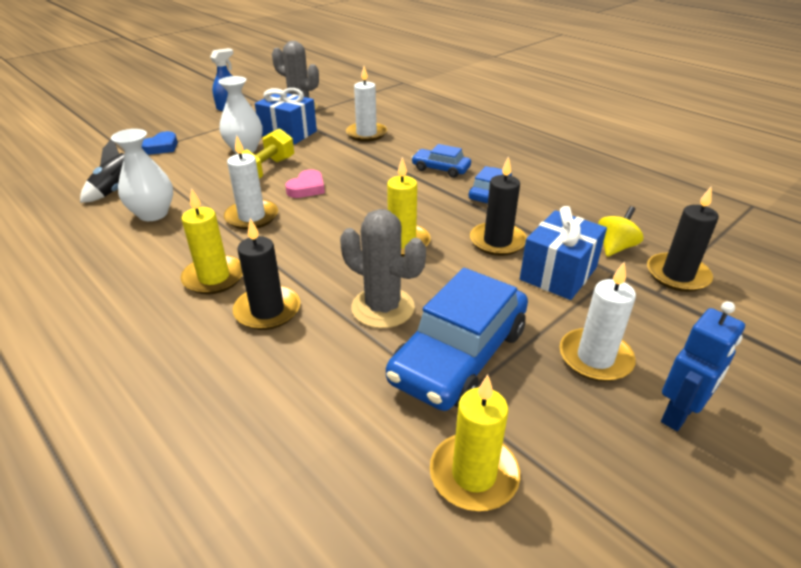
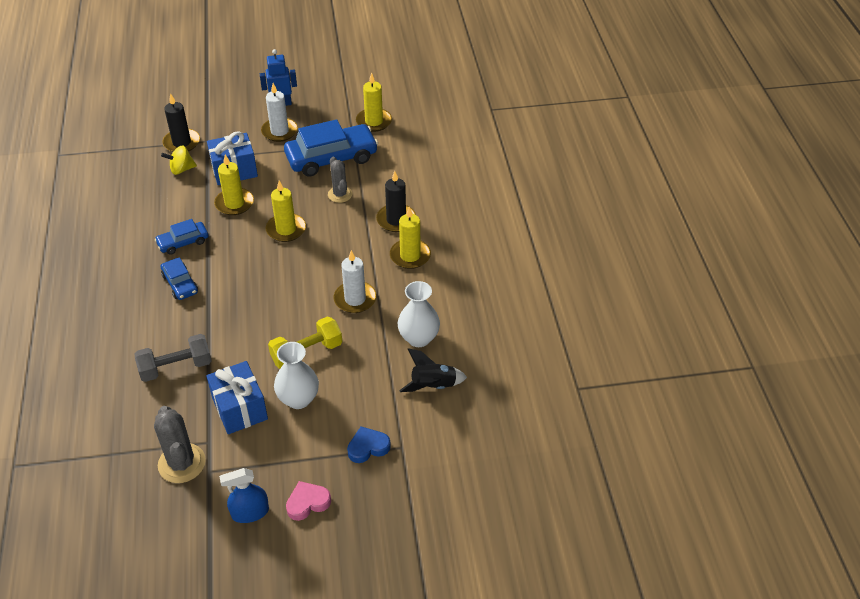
camera: 145 degrees left, 10 degrees up
pink heart [285,169,325,198] -> pink heart moved to [286,481,331,521]
grey cactus [340,209,426,328] -> grey cactus [328,157,352,203], size x0.66
white candle [346,66,387,142] -> grey dumbbell [134,334,212,382]
black candle [470,156,527,256] -> yellow candle [214,155,254,215]

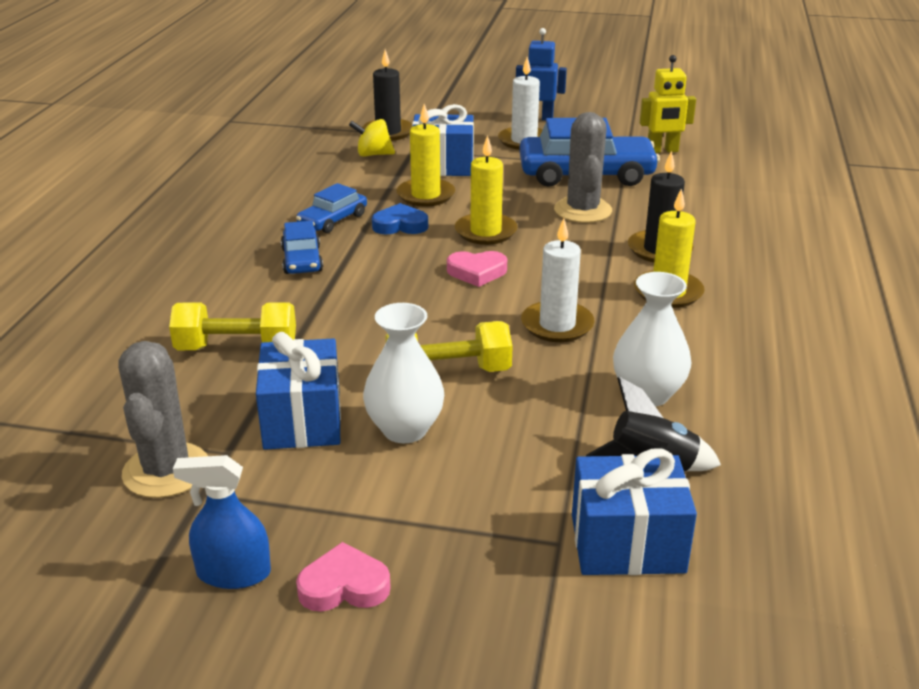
camera: 20 degrees right, 15 degrees down
grey dumbbell [134,334,212,382] -> yellow dumbbell [169,302,296,350]
blue car [155,219,208,255] -> blue car turned 45 degrees counterclockwise [296,183,367,233]
grey cactus [328,157,352,203] -> grey cactus [554,112,612,223], size x1.52
blue heart [347,427,391,463] -> blue heart moved to [372,203,428,234]
yellow candle [356,73,392,132] -> yellow robot [640,55,696,153]
none -> pink heart [447,251,507,287]
none -> blue gift [572,448,697,575]

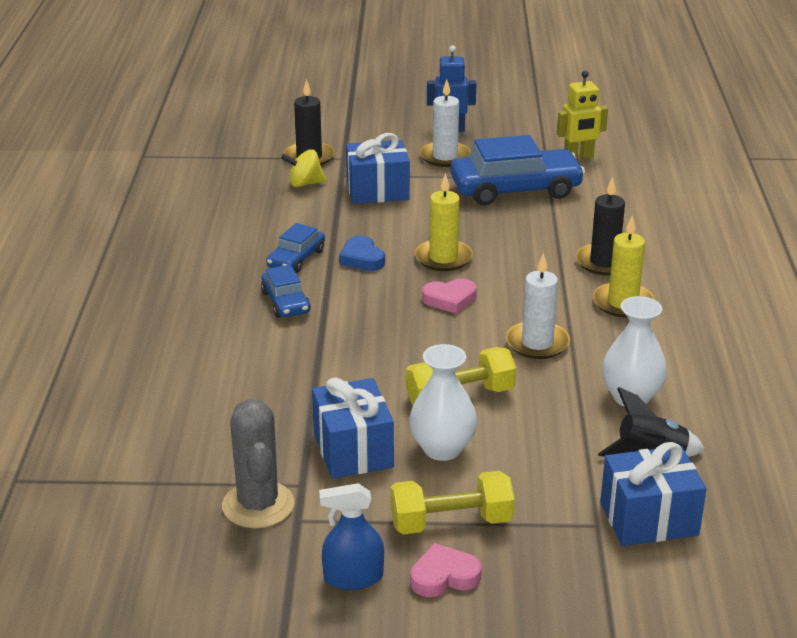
camera: 10 degrees left, 0 degrees up
yellow dumbbell [169,302,296,350] -> yellow dumbbell moved to [390,471,515,534]
blue heart [372,203,428,234] -> blue heart turned 105 degrees counterclockwise [339,236,385,271]
yellow candle [397,104,455,207] -> none
grey cactus [554,112,612,223] -> none

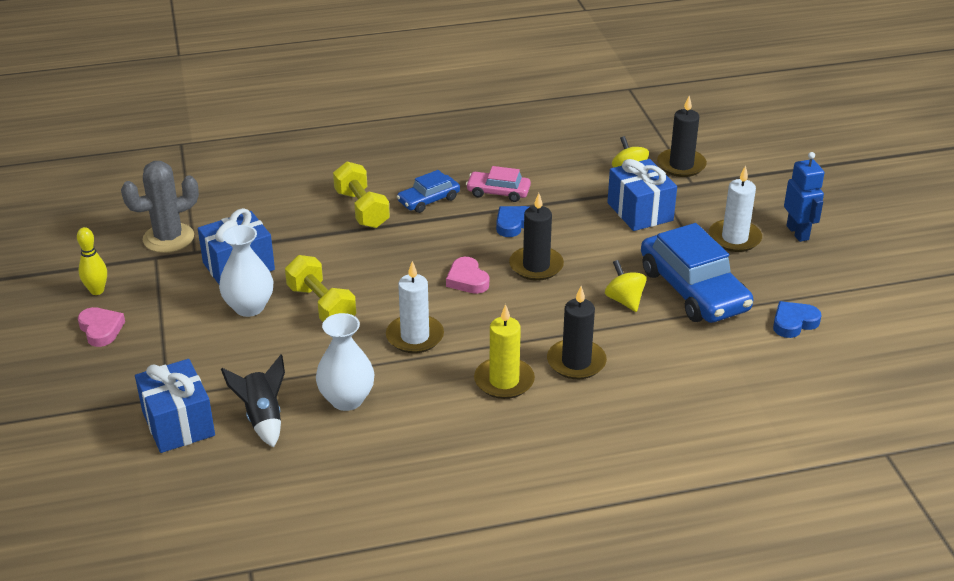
camera: 75 degrees right, 5 degrees up
blue car [266,223,325,273] -> pink car [466,166,531,202]
blue spray bottle [319,483,384,590] -> yellow bowling pin [77,227,107,295]
yellow dumbbell [390,471,515,534] -> yellow dumbbell moved to [333,161,390,228]
yellow candle [415,173,473,271] -> black candle [509,193,564,281]
yellow robot [557,71,608,160] -> blue heart [773,301,822,338]
none -> yellow spinning top [605,260,647,312]

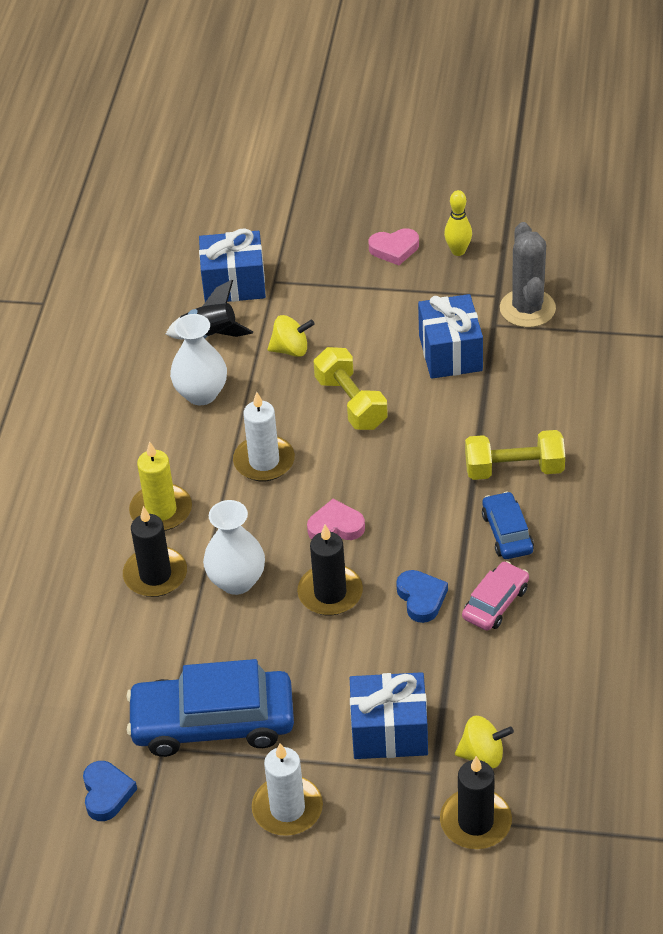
camera: 115 degrees right, 10 degrees up
white vase [219,225,273,317] -> white vase moved to [203,500,265,595]
yellow dumbbell [285,255,356,322] -> yellow dumbbell turned 75 degrees clockwise [314,347,388,430]
yellow spinning top [605,260,647,312] -> yellow spinning top moved to [267,315,314,357]
blue robot [784,152,824,242] -> none

